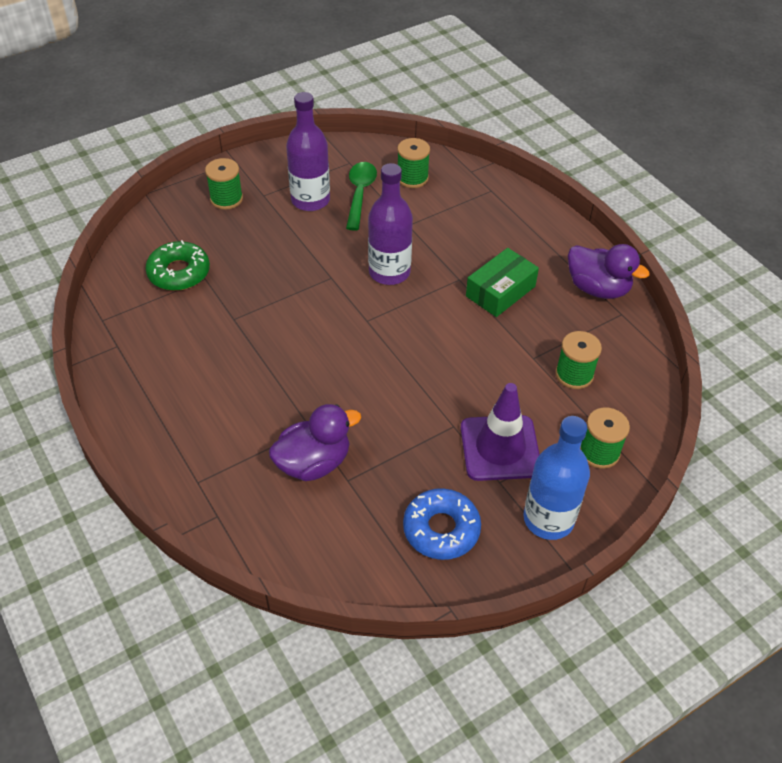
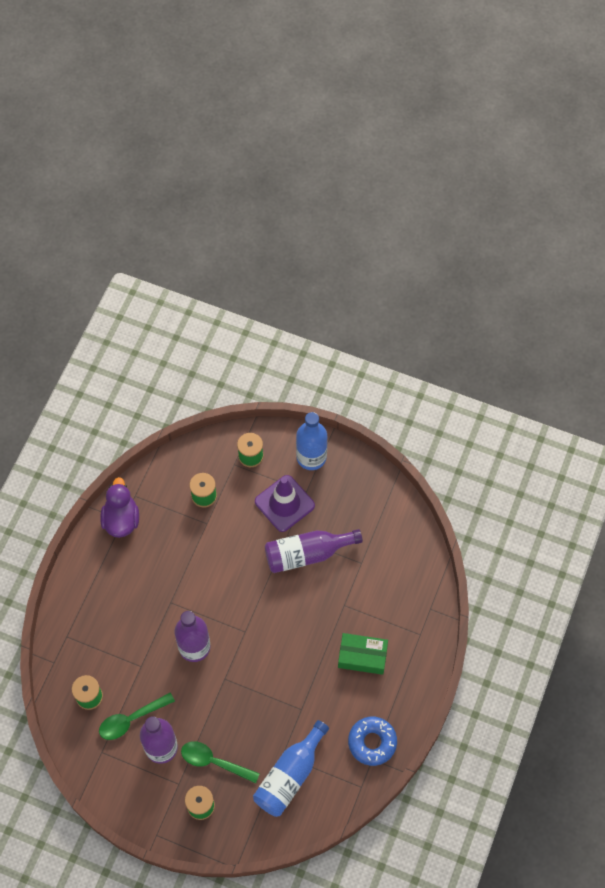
camera: 125 degrees left, 15 degrees up
green donut [145,240,210,291] -> blue bottle [253,720,329,817]
purple duck [269,404,361,481] -> none
blue donut [403,488,481,560] -> blue donut moved to [348,717,397,766]
green box [466,248,539,317] -> green box moved to [338,633,388,675]
none -> green spoon [181,741,260,783]
none -> purple bottle [265,529,363,573]

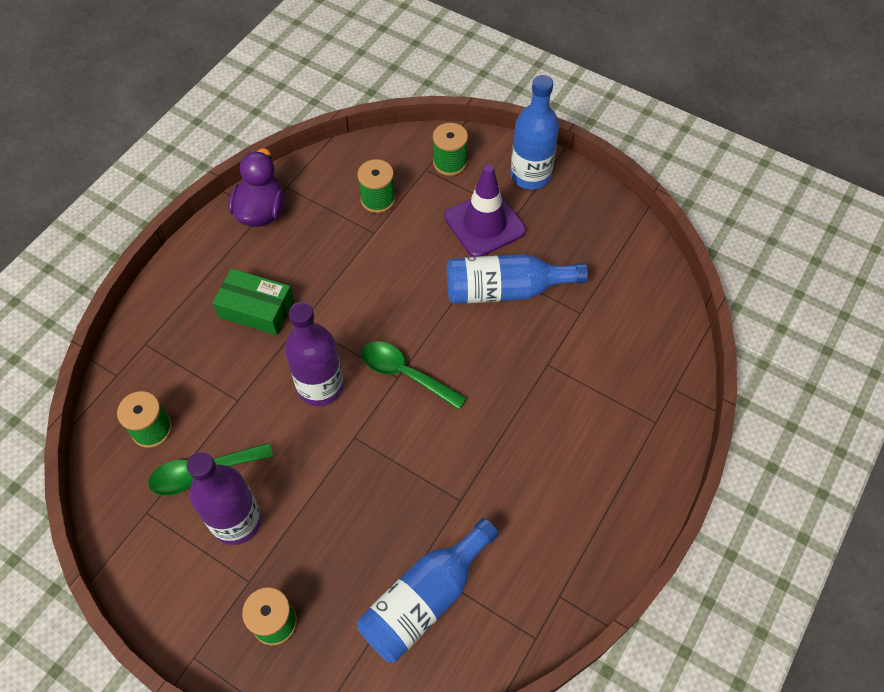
camera: 10 degrees right, 5 degrees down
green spoon [181,741,260,783] -> green spoon moved to [362,341,466,410]
purple bottle [265,529,363,573] -> blue bottle [447,254,588,304]
green box [338,633,388,675] -> green box moved to [212,269,294,335]
blue donut [348,717,397,766] -> none

